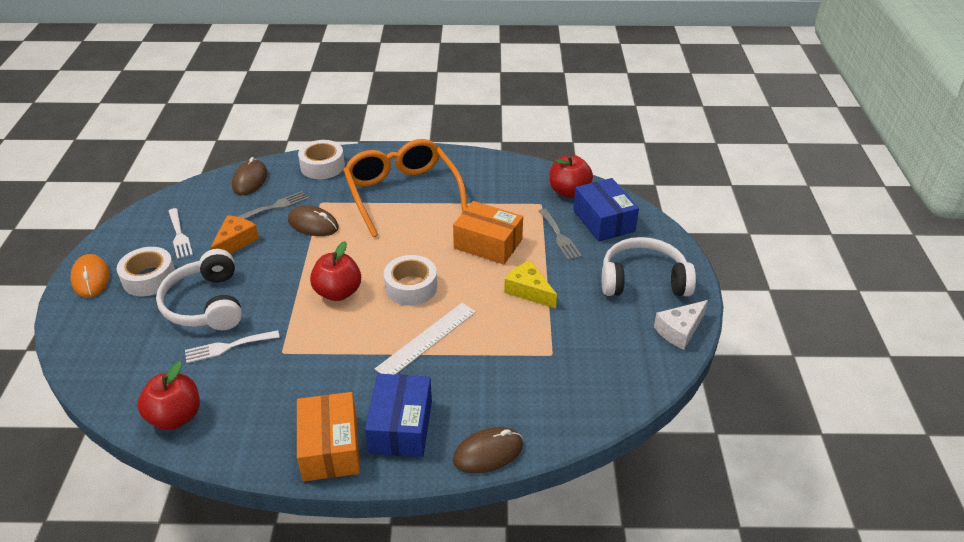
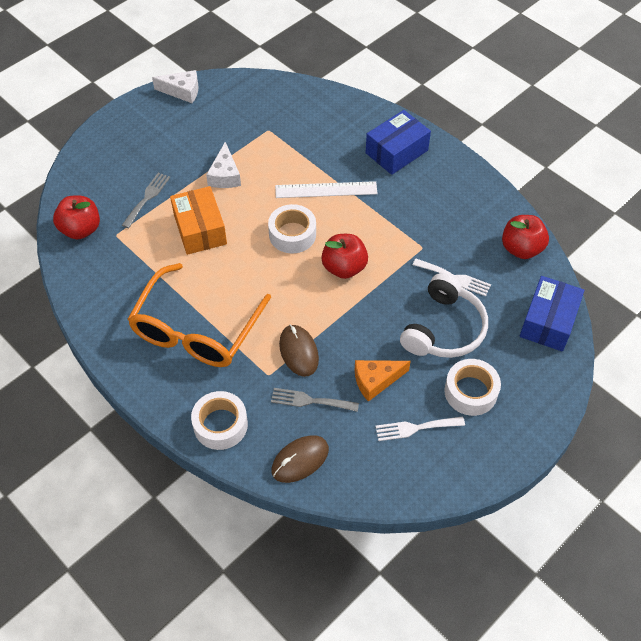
camera: 135 degrees left, 15 degrees up
orange mouse [70,254,110,298] -> none
white fork [168,208,193,259] -> white fork turned 120 degrees counterclockwise [375,416,465,441]
orange box [297,392,360,481] -> none
brown mouse [453,427,523,474] -> none
yellow cheese [504,261,557,309] -> white cheese [206,142,241,188]
blue box [573,178,639,242] -> blue box moved to [520,276,584,351]
white headphones [602,237,696,296] -> none

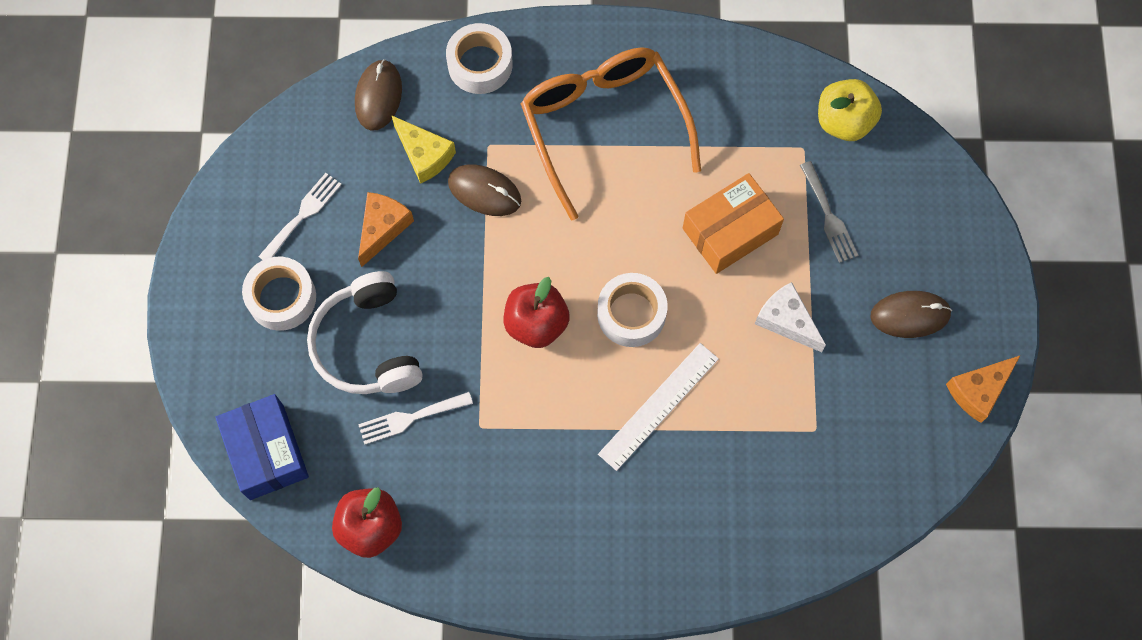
camera: 135 degrees right, 15 degrees up
red apple [53,195,100,239] -> yellow apple [818,79,882,141]
white cheese [152,70,199,103] -> orange cheese [946,356,1020,423]
orange box [170,186,227,255] -> orange box turned 60 degrees counterclockwise [683,173,784,274]
grey fork [271,388,359,412] -> yellow cheese [391,115,456,184]
blue box [365,110,431,175] -> none
none -> brown mouse [870,291,952,338]

